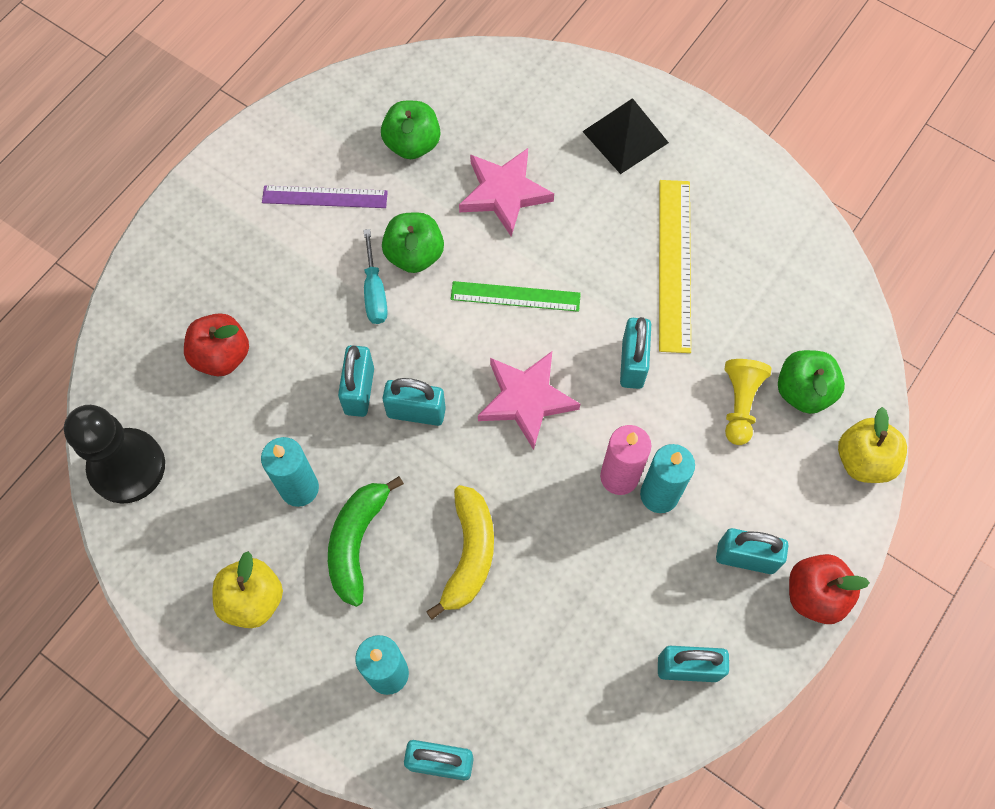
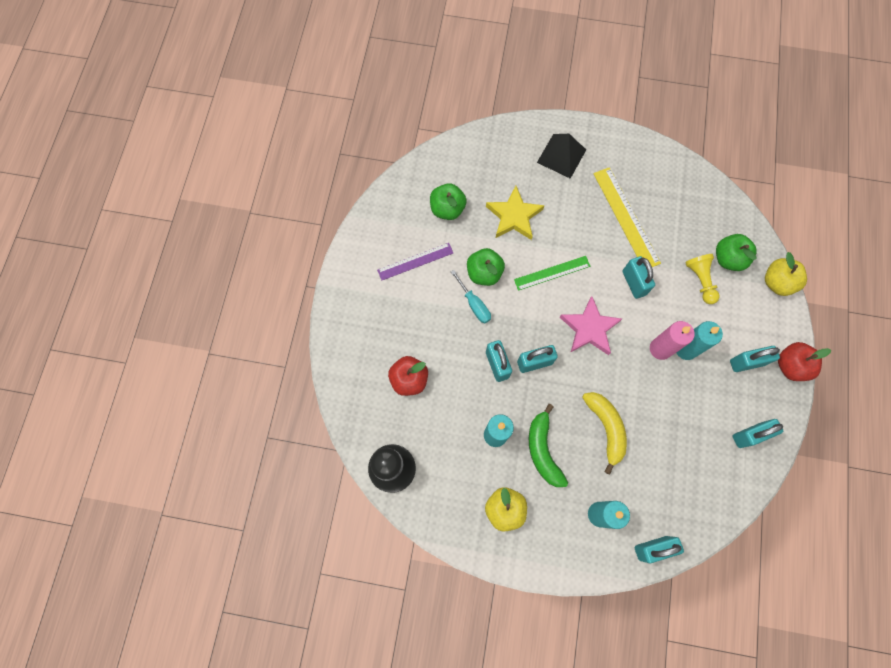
camera: 25 degrees left, 5 degrees up
pink star [459,148,554,237] -> yellow star [486,186,545,240]

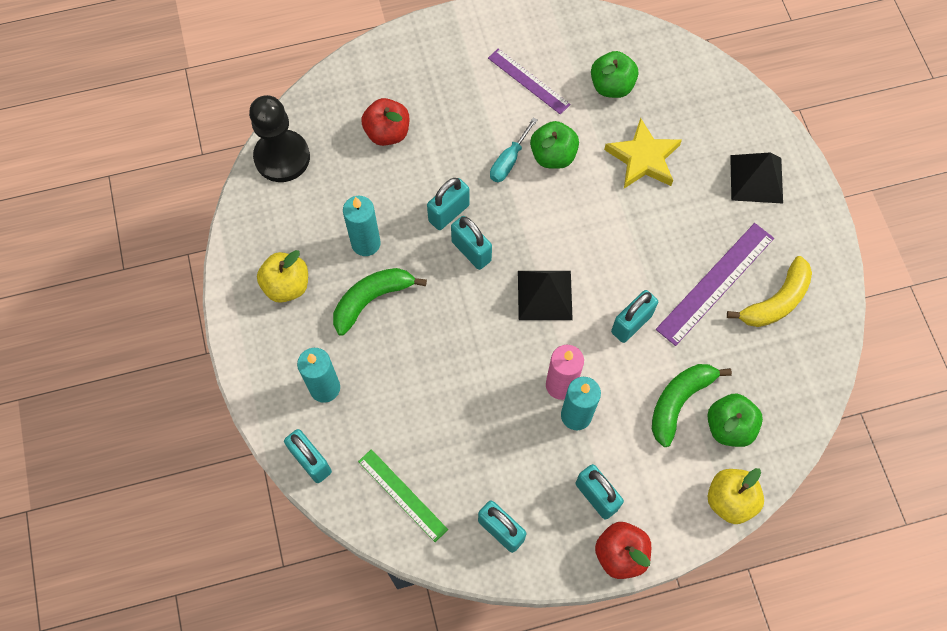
camera: 65 degrees right, 5 degrees down
green ruler [514,256,590,291] -> green ruler moved to [358,449,448,542]
pink star [559,296,622,355] -> black pyramid [518,271,573,320]
yellow banana [582,392,627,475] -> yellow banana moved to [727,256,812,327]
yellow ruler [593,167,661,267] -> purple ruler [656,223,774,346]
yellow pawn [685,254,719,304] -> green banana [652,364,732,447]

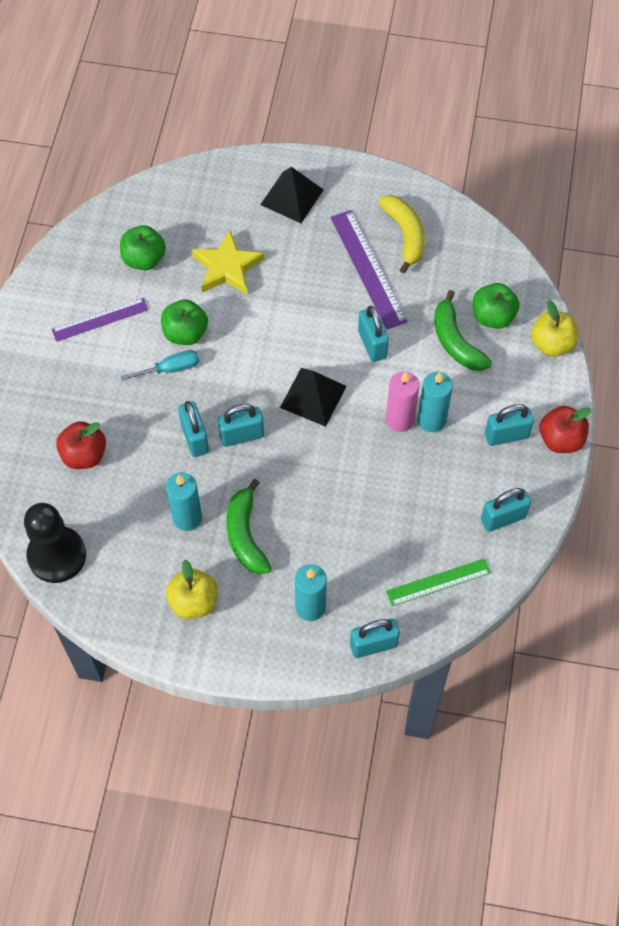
camera: 65 degrees left, 5 degrees down
turquoise screwdriver [490,117,537,182] -> turquoise screwdriver turned 75 degrees counterclockwise [121,350,199,381]

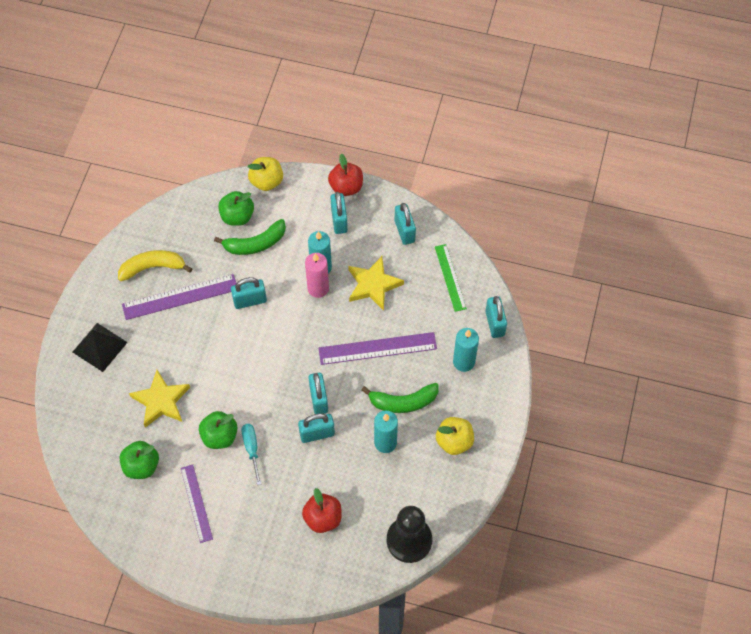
camera: 85 degrees left, 0 degrees up
black pyramid [280,368,347,427] -> none
none -> purple ruler [319,332,437,365]
none -> yellow star [348,256,404,311]

